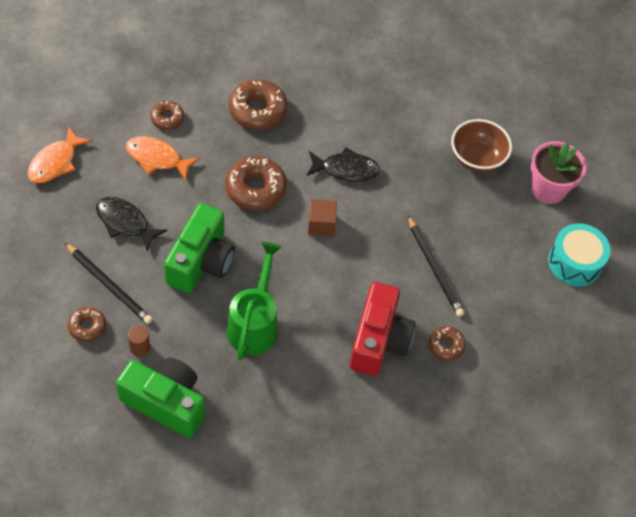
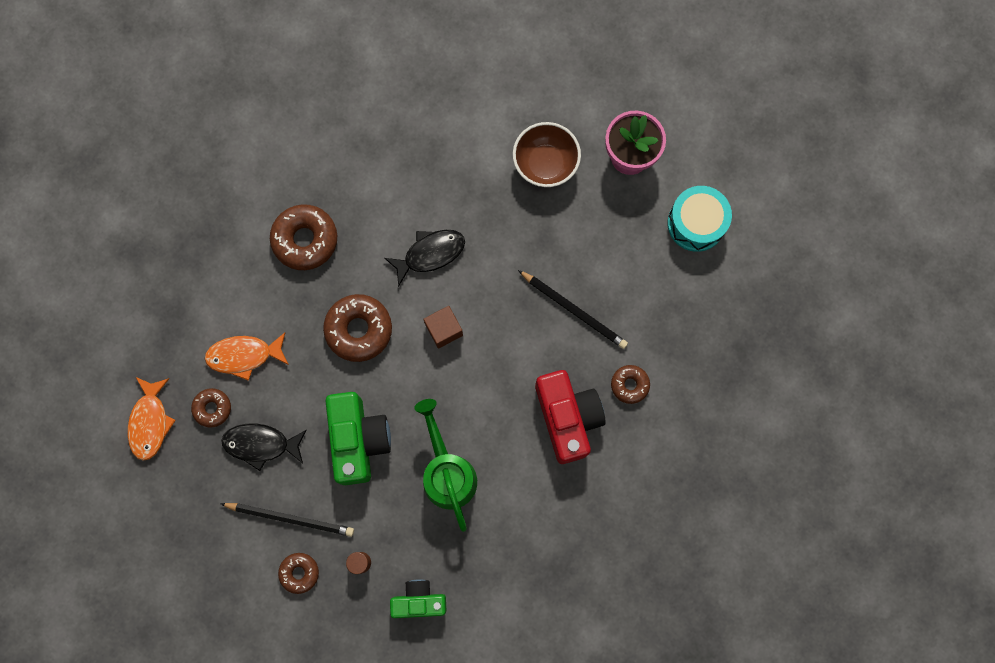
camera: 25 degrees left, 20 degrees up
green camera [116,357,205,438] -> green camera [390,579,446,618], size x0.61
brown donut [150,101,184,130] -> brown donut moved to [191,388,231,428]

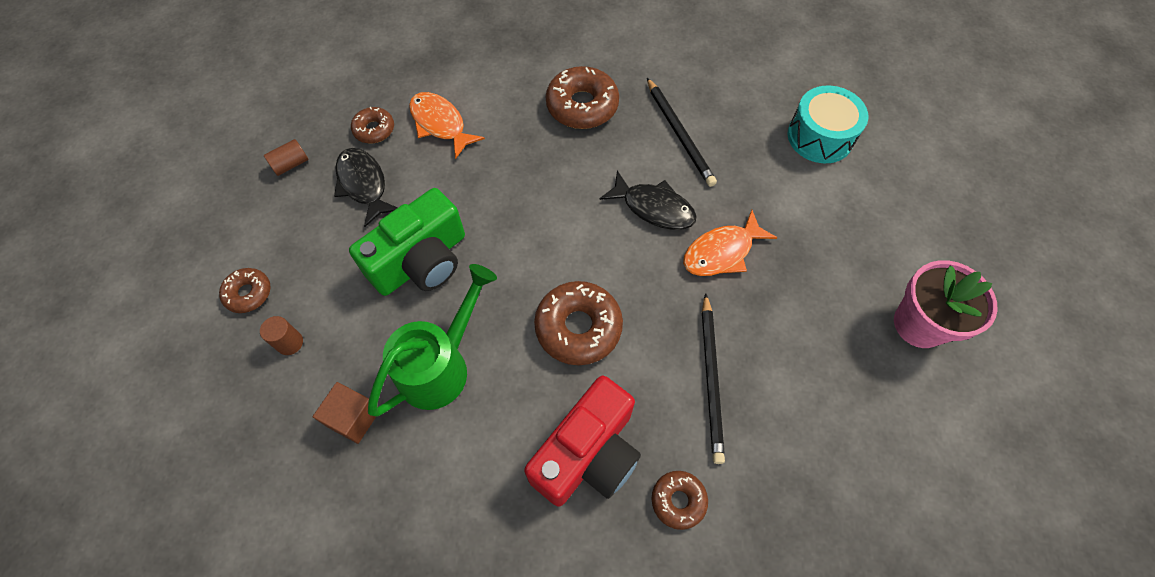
camera: 55 degrees right, 15 degrees down
orange fish [128,377,176,461] -> orange fish moved to [683,210,777,276]
black pencil [220,503,354,537] -> black pencil moved to [647,78,717,187]
brown donut [323,294,392,362] -> brown donut moved to [534,281,623,365]
green camera [390,579,446,618] -> none
brown cube [424,306,463,349] -> brown cube moved to [313,382,376,444]
brown bowl [513,122,581,187] -> none
turquoise drum [667,186,732,252] -> turquoise drum moved to [788,86,869,163]
none -> brown cylinder [264,139,308,176]

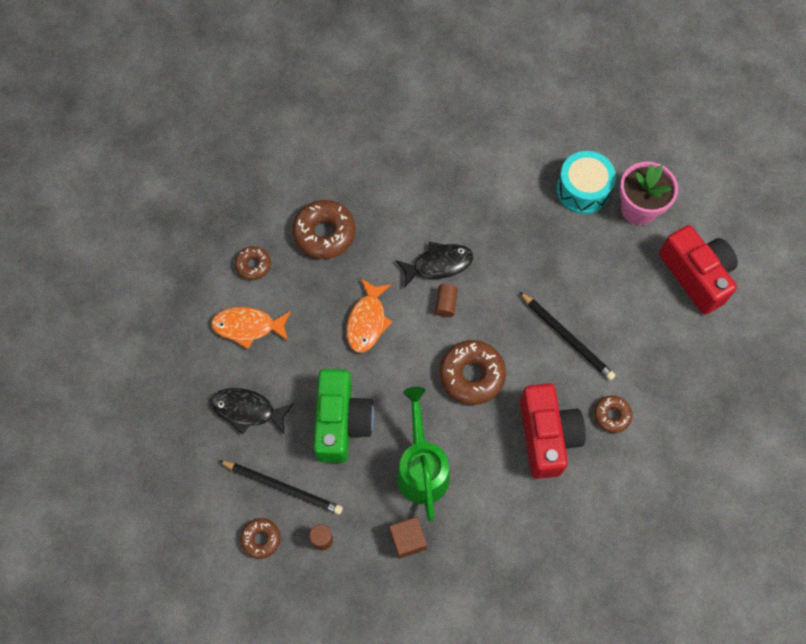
camera: 45 degrees left, 5 degrees up
brown cylinder [264,139,308,176] -> brown cylinder moved to [435,284,458,317]
brown donut [351,107,394,143] -> brown donut moved to [235,246,271,280]
black pencil [647,78,717,187] -> black pencil moved to [219,461,343,515]
orange fish [683,210,777,276] -> orange fish moved to [346,279,393,353]
turquoise drum [788,86,869,163] -> turquoise drum moved to [556,151,616,214]
none -> red camera [659,225,738,314]

